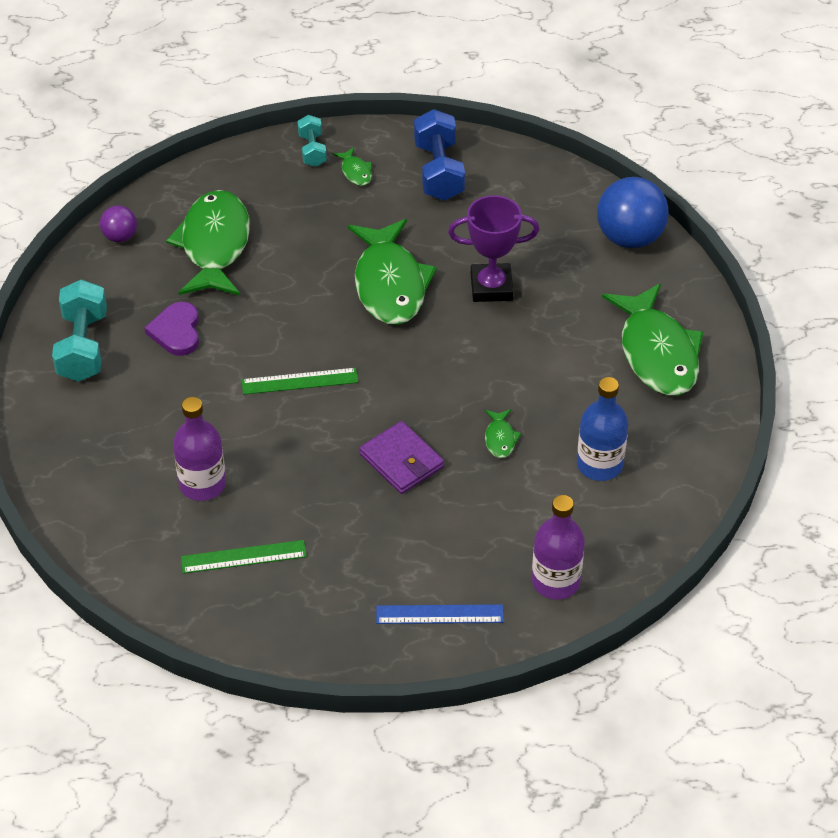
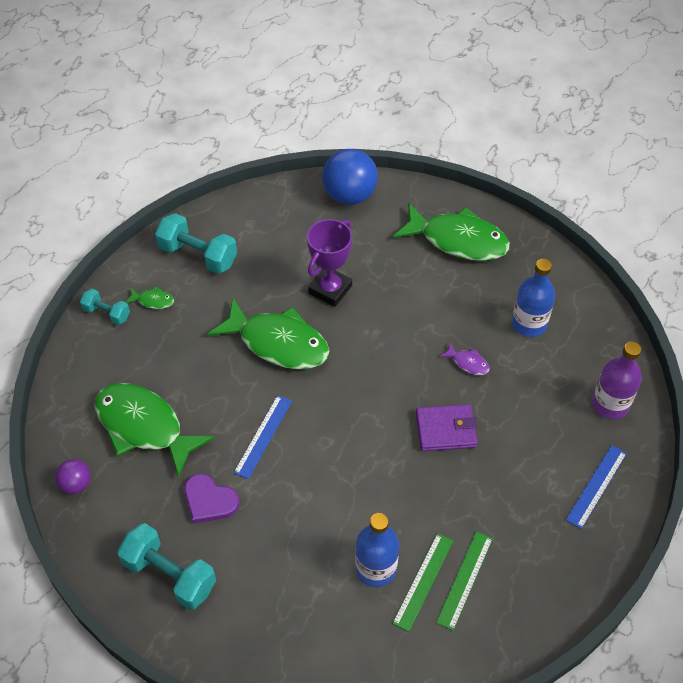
camera: 55 degrees left, 5 degrees up
purple bottle [173,397,226,501] -> blue bottle [355,513,399,587]
green ruler [242,368,358,395] -> green ruler moved to [392,533,453,632]
blue dumbbell [414,109,465,201] -> turquoise dumbbell [155,213,237,274]
green fish [485,409,522,458] -> purple fish [439,343,490,375]
none -> blue ruler [234,395,292,479]

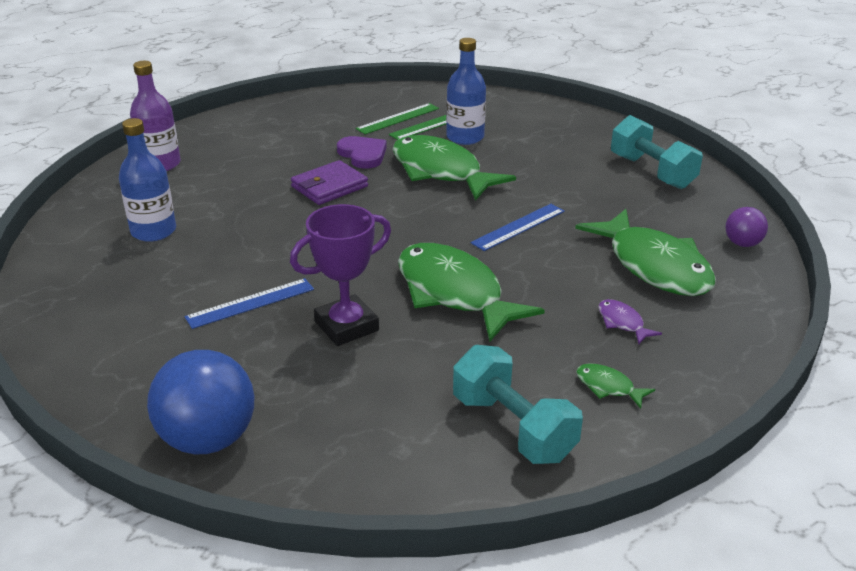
camera: 155 degrees left, 20 degrees down
turquoise dumbbell [80,289,130,325] -> none
purple heart [184,474,239,524] -> purple heart moved to [337,136,387,169]
green fish [393,203,510,261] -> green fish moved to [392,135,516,201]
purple wallet [416,404,478,451] -> purple wallet turned 60 degrees counterclockwise [291,160,368,205]
purple fish [439,343,490,375] -> purple fish moved to [598,299,662,344]
blue ruler [566,445,627,529] -> blue ruler moved to [185,278,314,329]

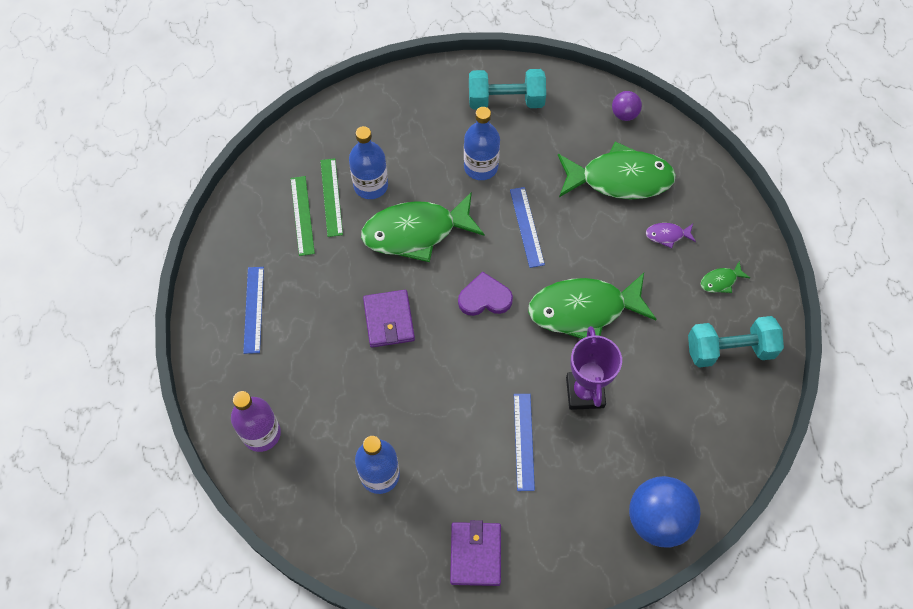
camera: 60 degrees left, 30 degrees up
purple heart [337,136,387,169] -> purple heart moved to [458,272,513,316]
none -> blue ruler [243,267,264,354]
none -> purple wallet [450,520,501,586]
none -> blue bottle [464,107,500,180]

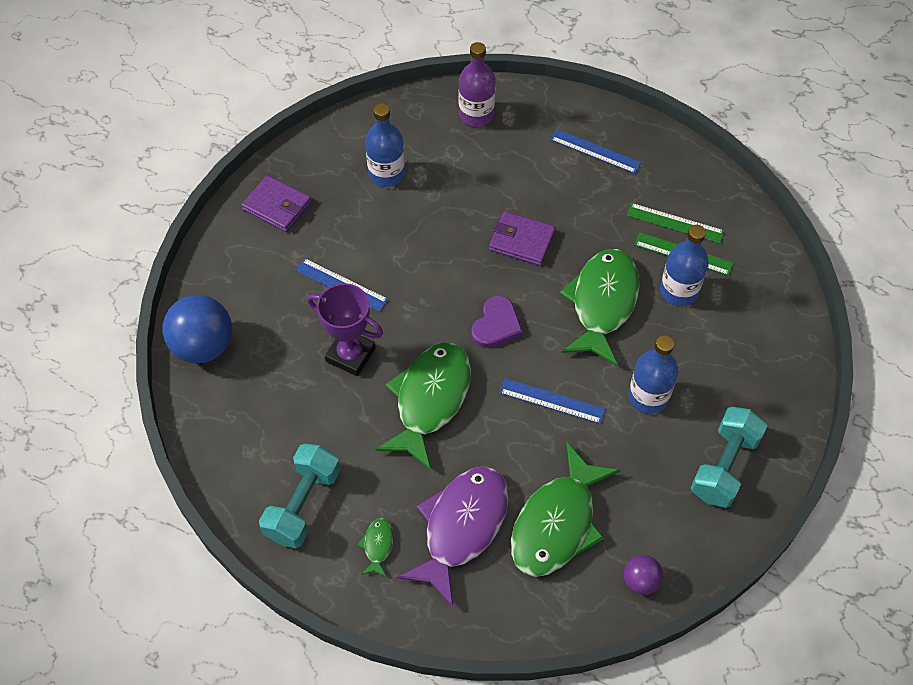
camera: 120 degrees right, 5 degrees down
purple fish [646,223,696,248] -> purple fish [397,466,509,607], size x2.43

